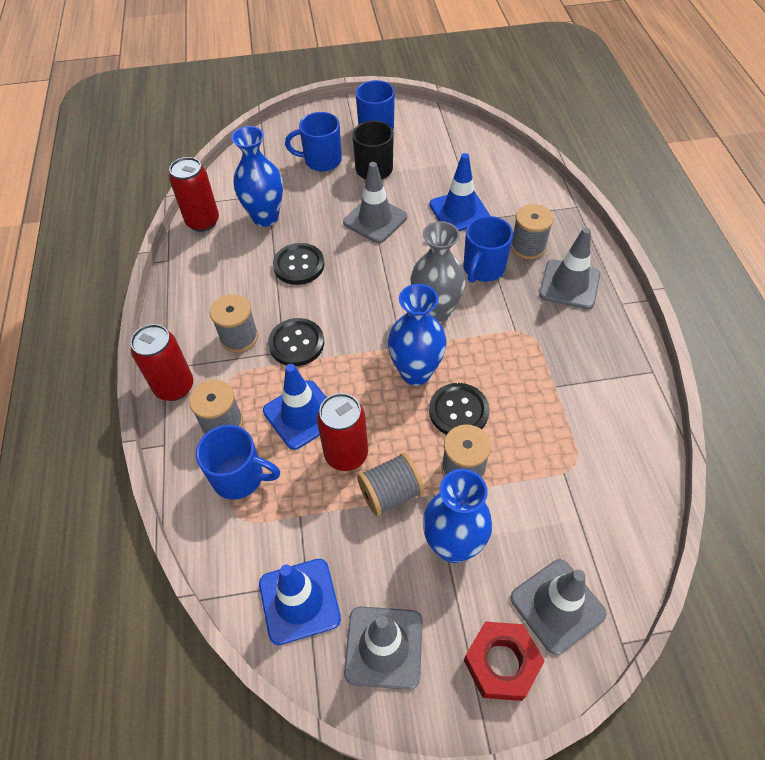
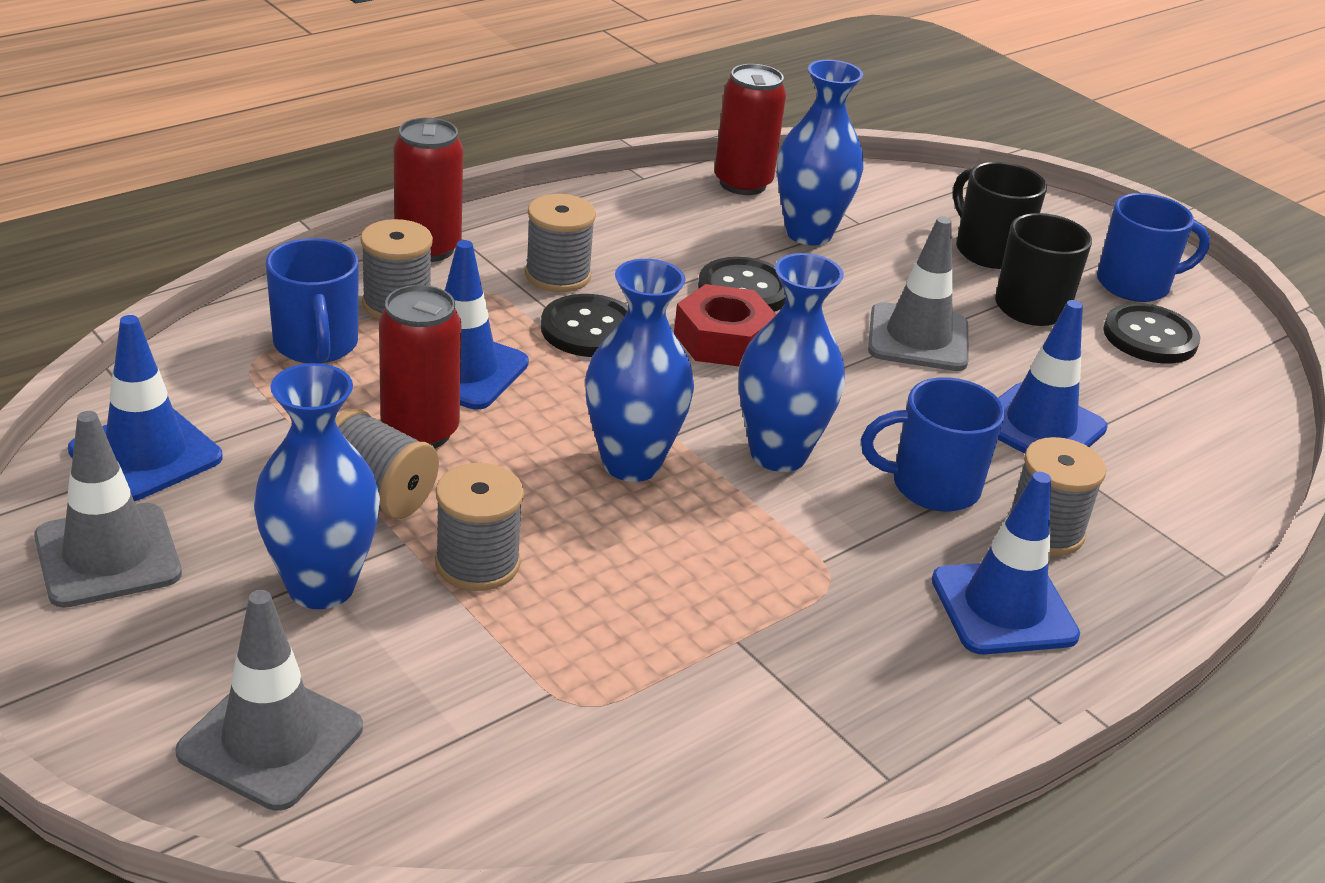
camera: 55 degrees right, 20 degrees down
blue mug [285,112,342,171] -> black mug [953,162,1047,269]
grey vase [410,221,466,323] -> blue vase [738,253,845,472]
black button [429,383,489,435] -> black button moved to [1103,303,1200,363]
red nut [464,621,544,701] -> red nut moved to [674,284,776,366]
grey traffic cone [539,227,600,309] -> blue traffic cone [932,472,1080,655]

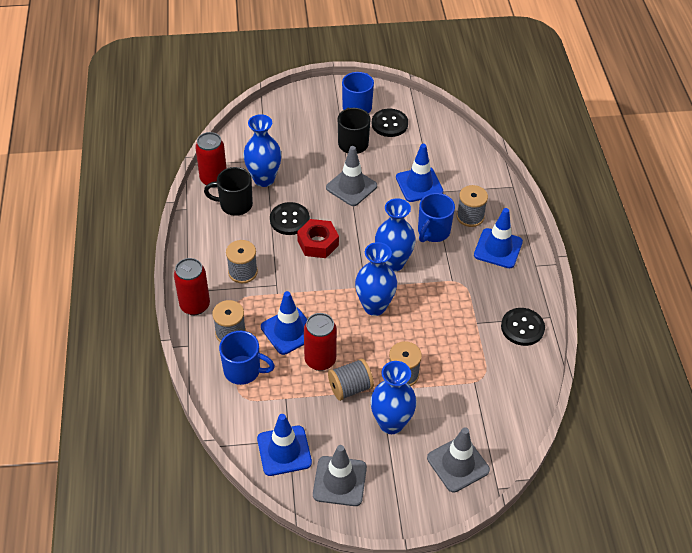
camera: 55 degrees left, 15 degrees up
black button [541,294,628,357] -> black button moved to [501,308,545,346]
black mug [953,162,1047,269] -> black mug moved to [204,167,253,216]

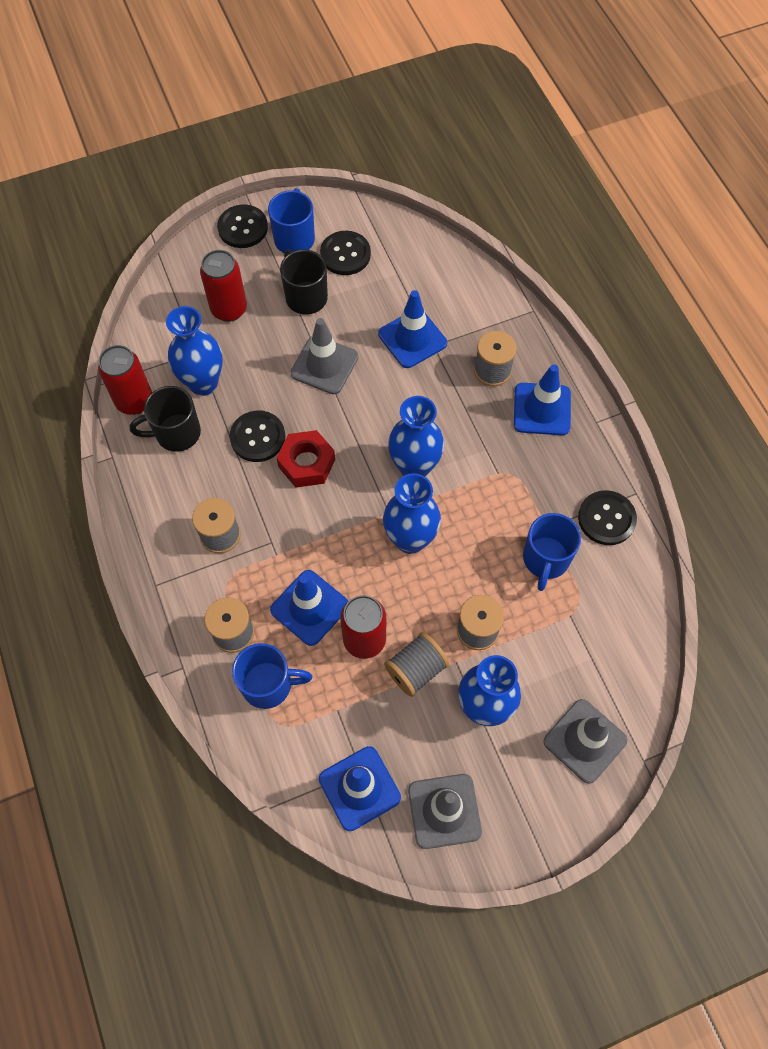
camera: 15 degrees left, 15 degrees up
red can [174,258,210,315] -> red can moved to [200,250,247,322]
blue mug [418,193,455,242] -> blue mug moved to [523,513,581,591]
none -> black button [217,204,268,248]

